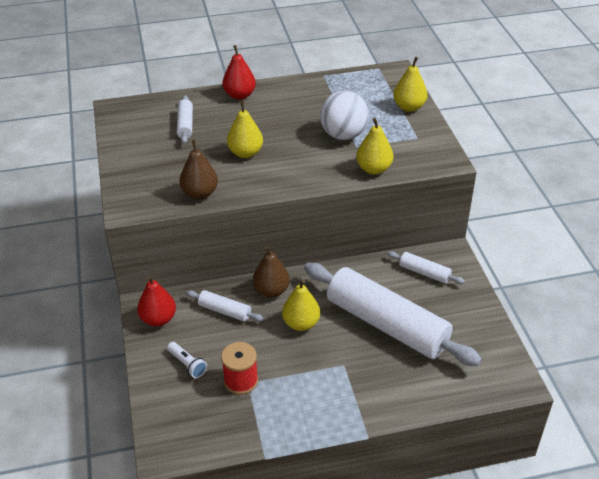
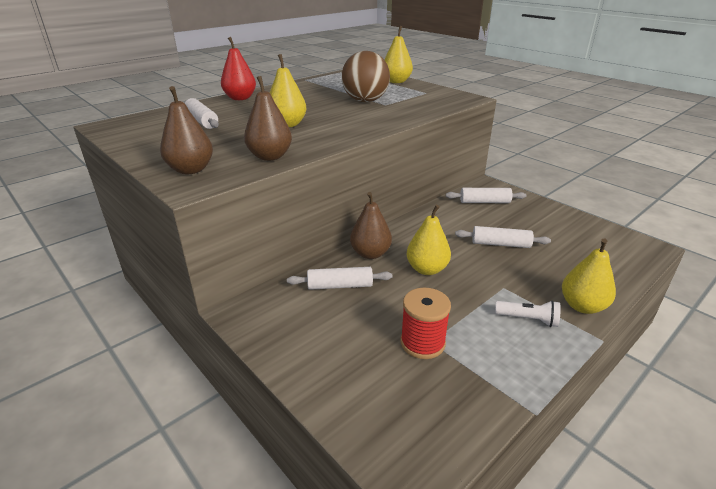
camera: 30 degrees left, 10 degrees down
red pear [137,276,176,326] -> none
white flashlight [167,342,207,378] -> white flashlight moved to [495,300,561,327]
white rolling pin [304,263,482,366] -> white rolling pin [455,226,551,248], size x0.43
white ball [320,91,369,140] -> brown ball [342,51,390,102]
yellow pear [356,118,393,174] -> yellow pear moved to [562,238,616,314]
none -> brown pear [160,86,213,174]

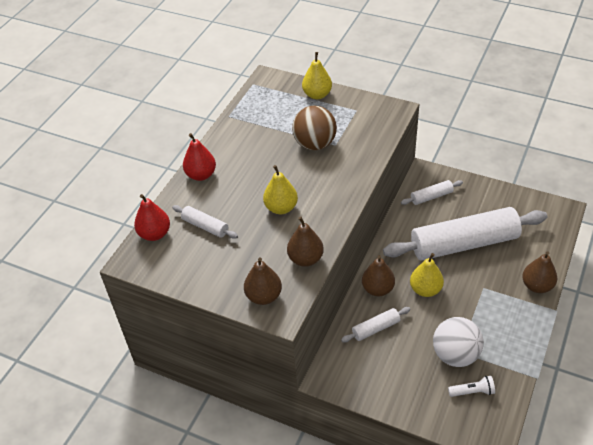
camera: 20 degrees left, 15 degrees up
red spool [400,288,451,359] -> white ball [433,317,484,367]
white rolling pin [455,226,551,248] -> white rolling pin [383,207,547,261], size x2.34
white flashlight [495,300,561,327] -> white flashlight moved to [448,376,495,397]
yellow pear [562,238,616,314] -> brown pear [522,251,557,293]
none -> red pear [134,194,170,241]

